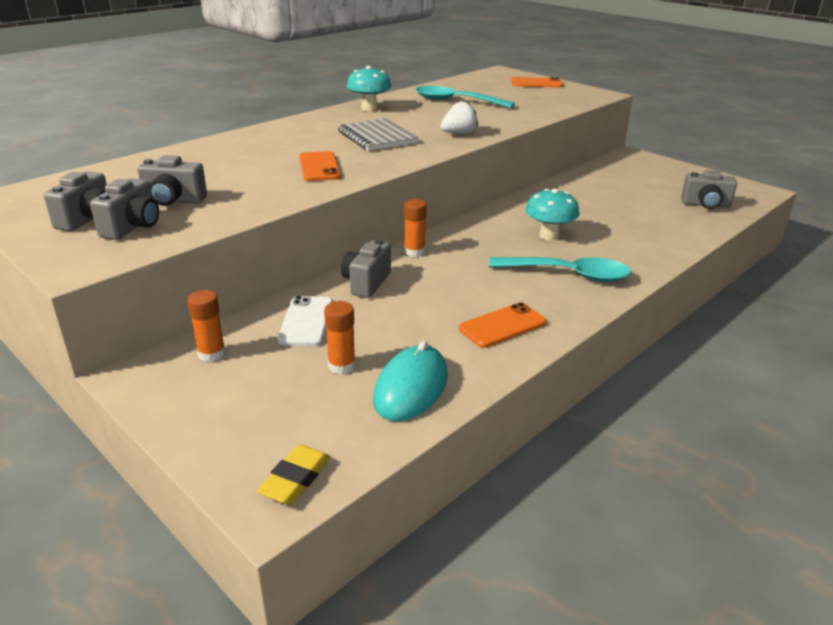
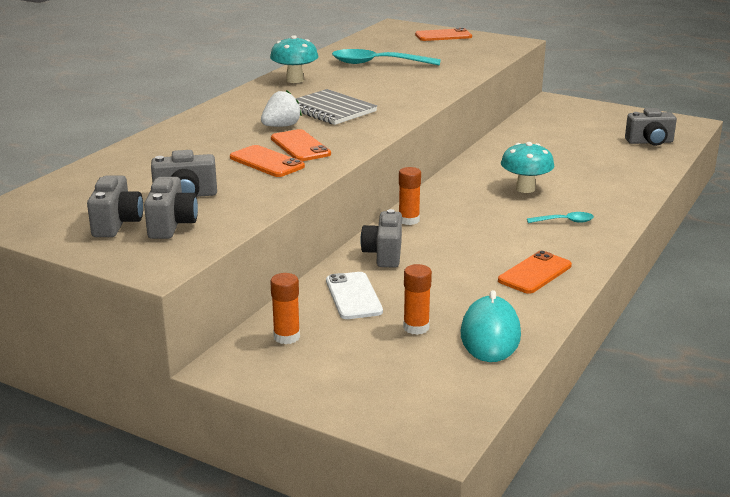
camera: 15 degrees left, 5 degrees down
yellow eraser [257,444,330,505] -> none
white strawberry [441,101,478,134] -> white strawberry moved to [261,90,302,127]
turquoise spoon [489,257,632,282] -> turquoise spoon [527,212,594,223], size x0.49
none -> orange phone [230,145,305,177]

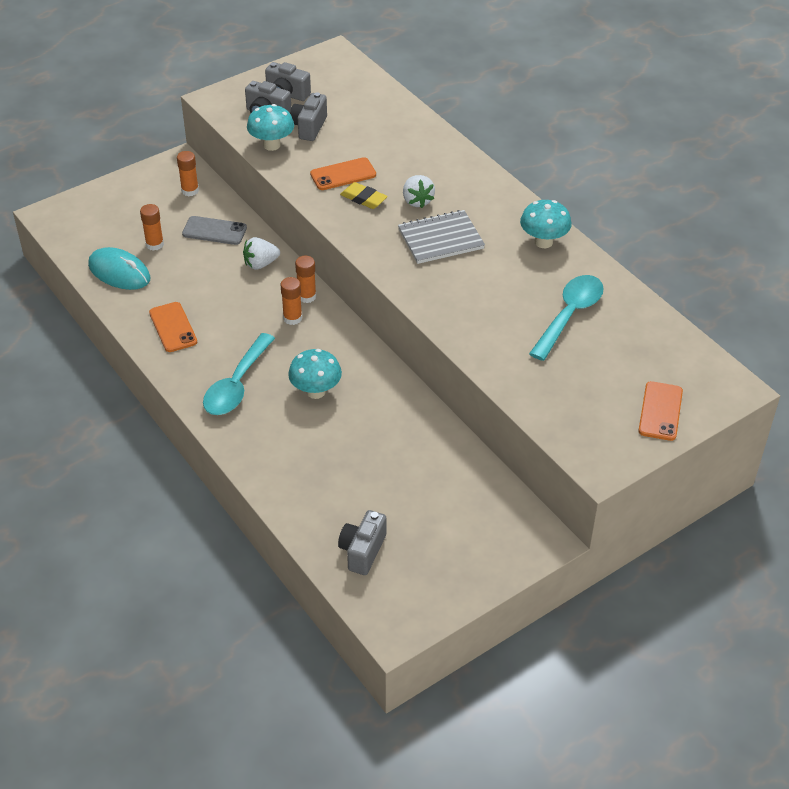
camera: 115 degrees right, 20 degrees up
orange phone [271,129,331,161] -> yellow eraser [340,182,388,209]
white phone [326,272,383,319] -> grey phone [182,216,247,245]
grey camera [360,209,402,268] -> white strawberry [243,237,280,270]
turquoise spoon [527,212,594,223] -> turquoise spoon [203,333,275,415], size x2.02
none -> turquoise mushroom [247,104,294,151]
none -> orange glue stick [281,277,302,325]

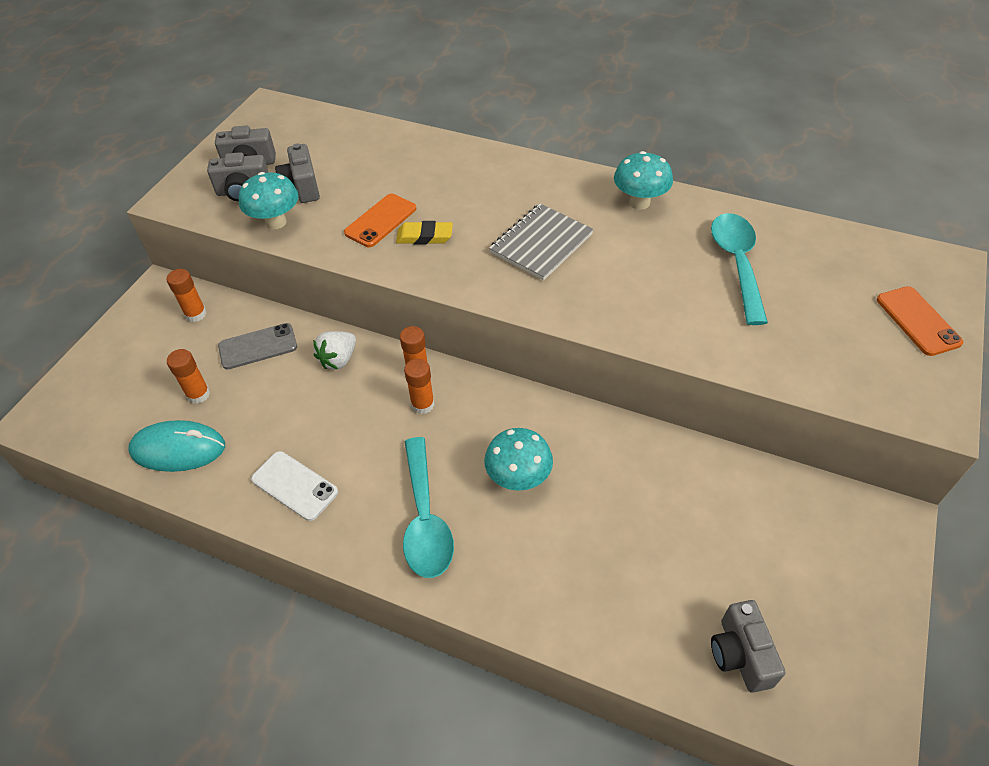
camera: 30 degrees left, 5 degrees up
orange phone [149,302,197,352] -> white phone [251,451,338,521]
white strawberry [403,175,435,208] -> none

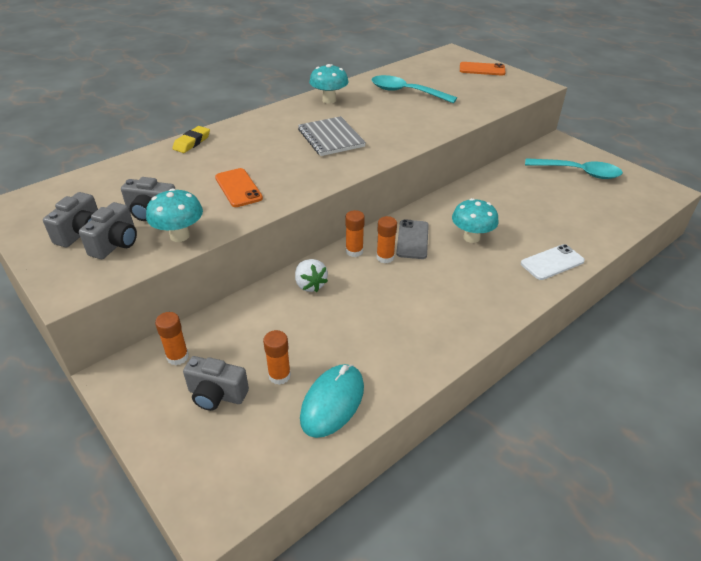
camera: 65 degrees left, 10 degrees down
grey phone [218,323,297,370] -> grey phone moved to [396,219,429,259]
white phone [251,451,338,521] -> white phone moved to [521,244,585,280]
yellow eraser [396,221,453,245] -> yellow eraser moved to [172,126,210,153]
turquoise spoon [403,437,454,578] -> turquoise spoon moved to [525,158,623,179]
grey camera [711,600,785,693] -> grey camera moved to [183,356,249,411]

